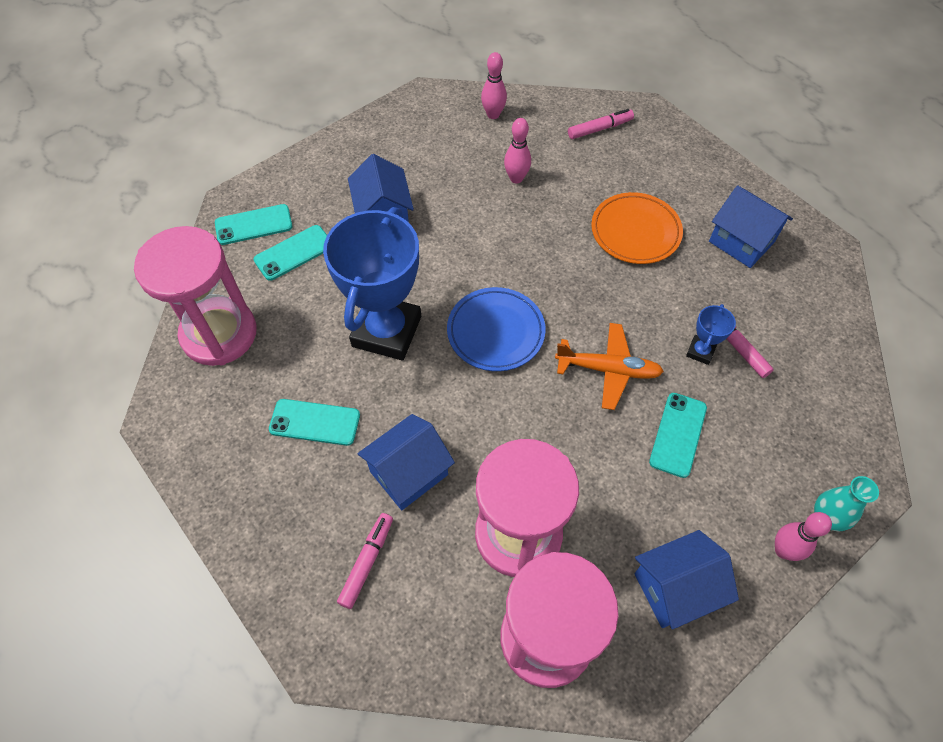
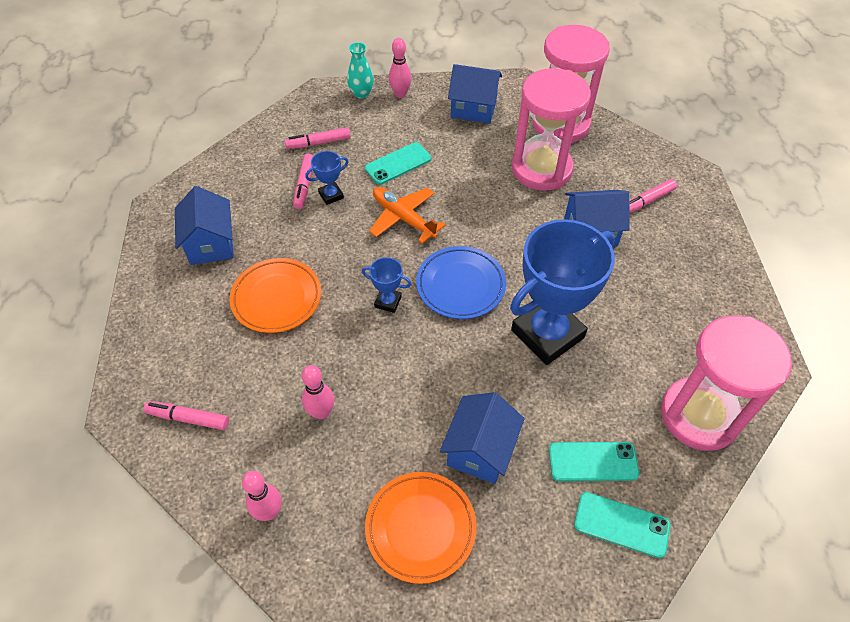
camera: 145 degrees left, 5 degrees down
turquoise phone [269,399,360,446] -> none
none -> pink marker [285,127,350,149]
none -> blue trophy [362,257,411,313]
none -> orange plate [365,472,477,584]

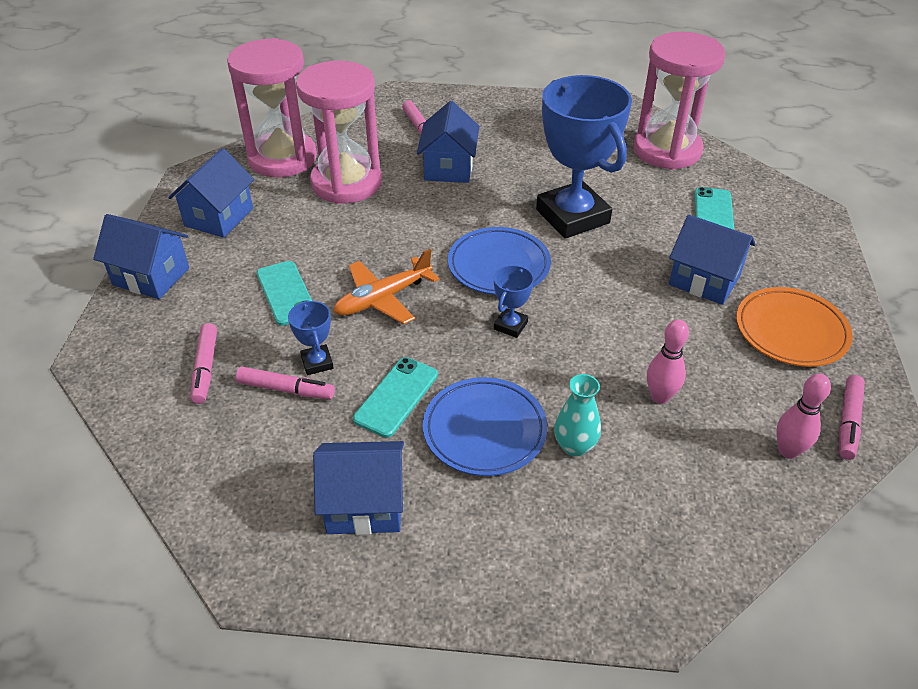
camera: 80 degrees left, 10 degrees down
pink marker [144,401,229,430] -> pink marker moved to [839,375,865,460]
orange plate [230,258,321,333] -> blue plate [423,377,548,476]
turquoise vase [347,42,374,99] -> turquoise vase moved to [554,374,601,457]
pink bowling pin [389,38,411,98] -> blue house [93,214,189,299]
turquoise phone [574,492,670,558] -> turquoise phone moved to [353,357,438,438]

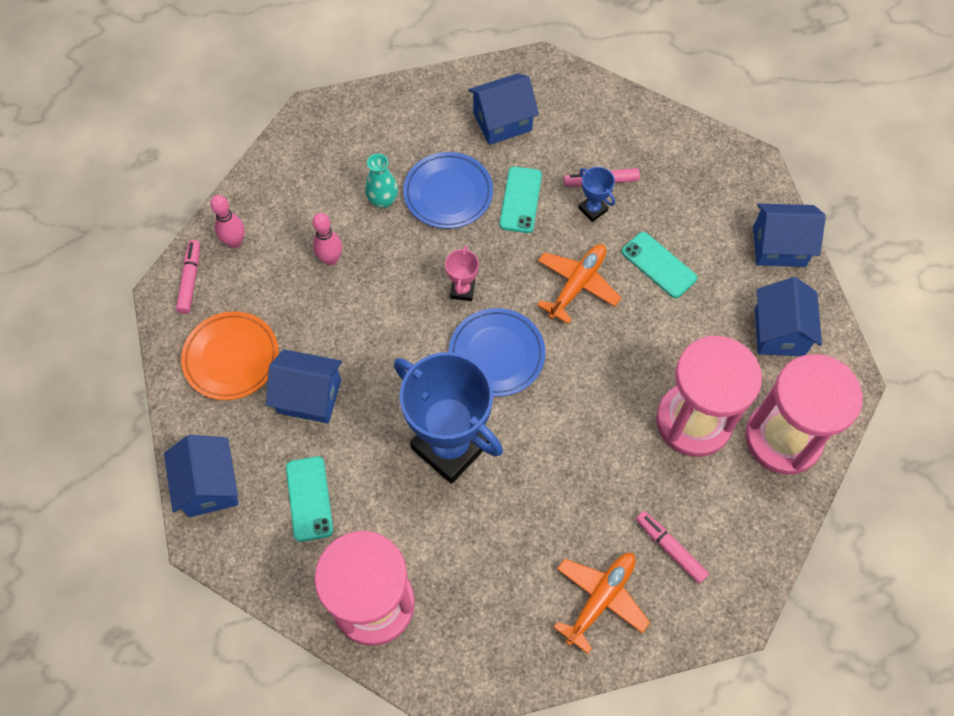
camera: 160 degrees right, 20 degrees up
pink marker [191,323,217,404] -> none
blue house [417,101,479,183] -> blue house moved to [164,435,239,517]
blue trophy [494,265,534,338] -> pink trophy [445,245,479,301]
none -> orange plane [553,553,650,654]

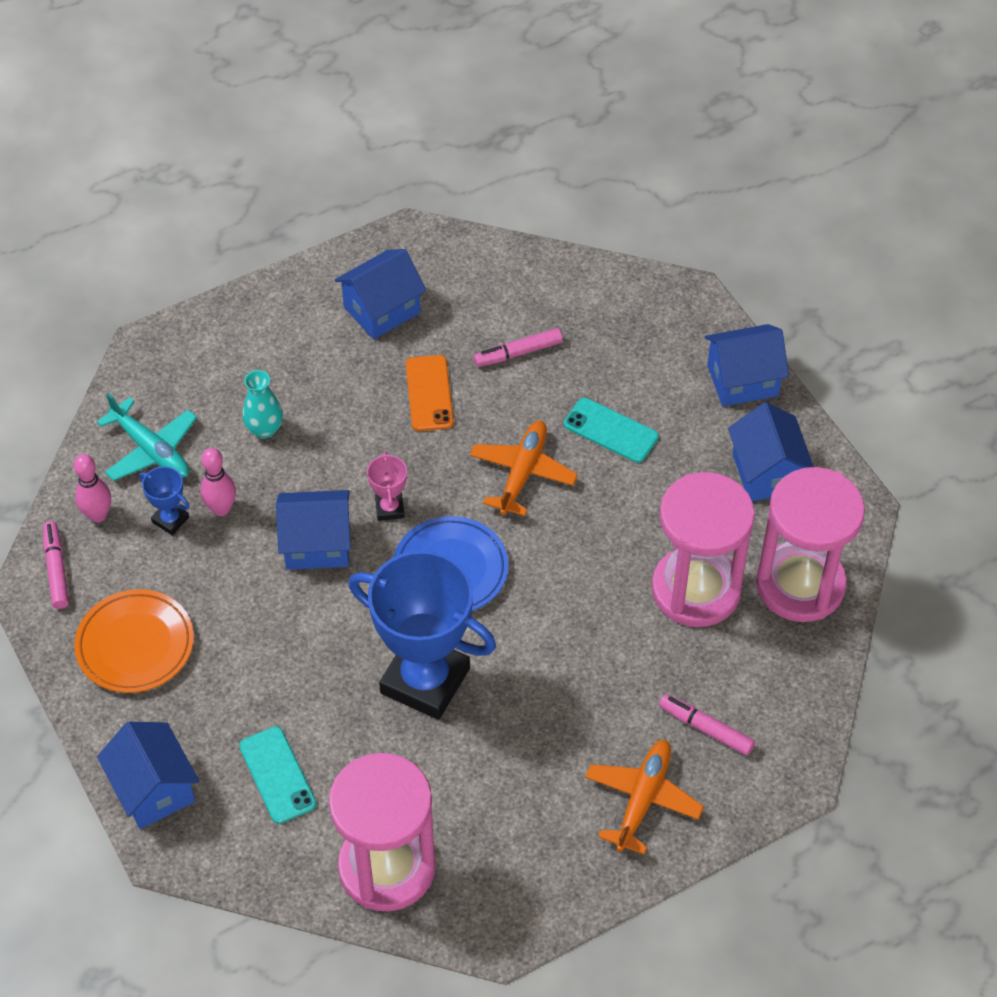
camera: 15 degrees left, 10 degrees down
blue house [266,349,342,423] -> blue house moved to [276,490,351,570]
blue plate [403,152,493,229] -> none
turquoise phone [500,167,542,233] -> orange phone [406,355,454,431]
blue trophy [578,167,615,222] -> blue trophy moved to [139,466,189,535]
none -> turquoise plane [97,393,197,481]

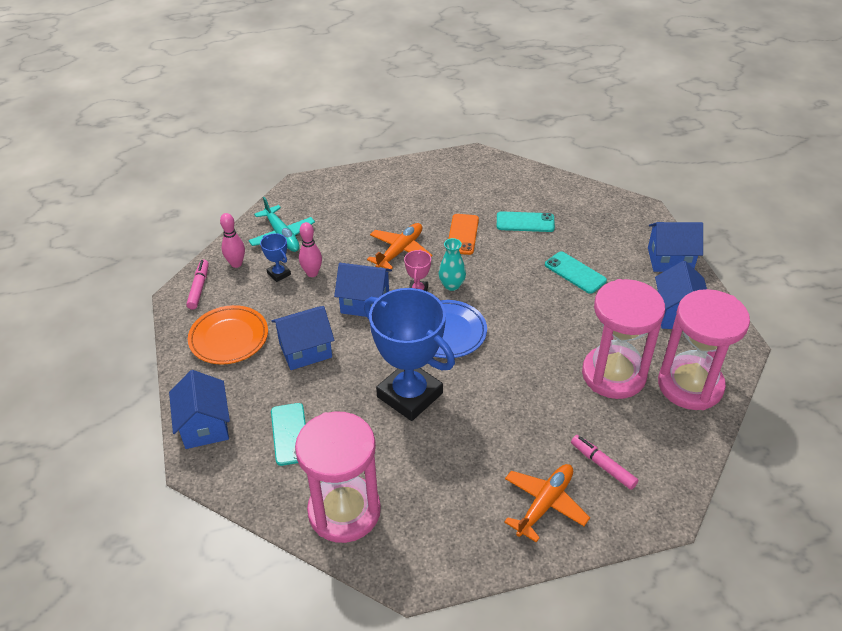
camera: 15 degrees right, 10 degrees down
turquoise vase [242,370,283,439] -> turquoise vase moved to [438,238,466,291]
blue house [335,249,426,340] -> blue house moved to [271,306,334,370]
orange plane [470,421,578,516] -> orange plane moved to [367,223,433,269]
pink marker [474,328,563,367] -> turquoise phone [497,211,555,232]

